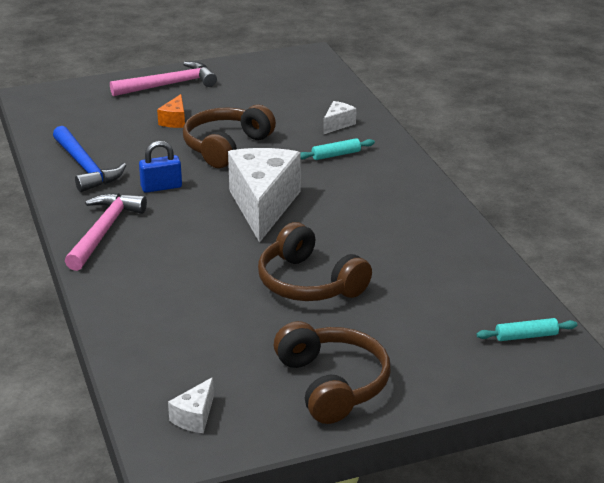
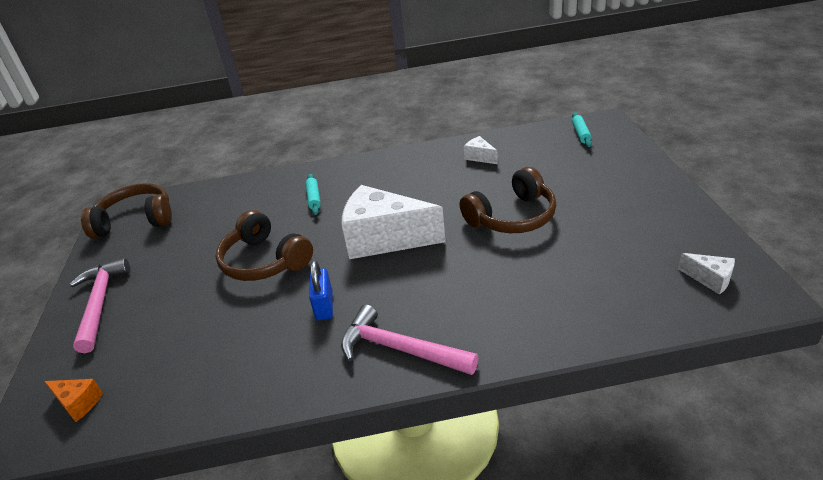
camera: 75 degrees left, 5 degrees up
blue hammer [53,126,126,192] -> none
orange cheese [157,94,185,128] -> orange cheese moved to [44,379,103,422]
brown headphones [274,321,391,424] -> brown headphones moved to [81,183,172,239]
white cheese [323,101,356,135] -> white cheese moved to [464,136,498,164]

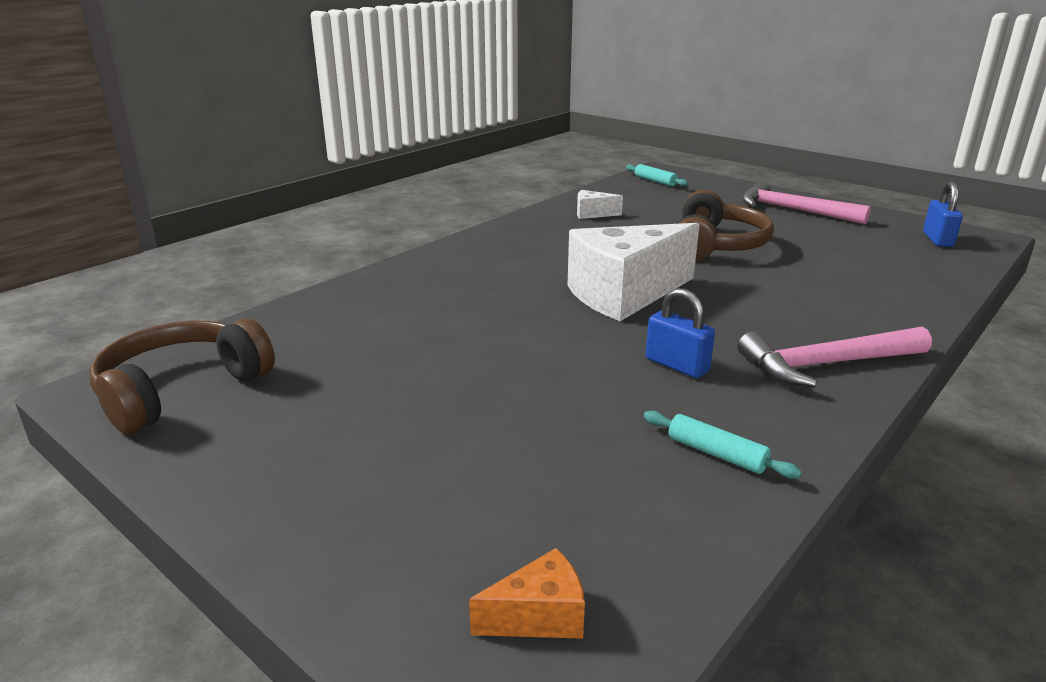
camera: 45 degrees left, 10 degrees down
pink hammer [70,258,130,353] -> pink hammer moved to [742,181,871,225]
brown headphones [216,210,313,281] -> none
turquoise rolling pin [305,174,321,215] -> turquoise rolling pin moved to [644,411,802,479]
white cheese [678,253,735,295] -> blue padlock [923,182,963,247]

